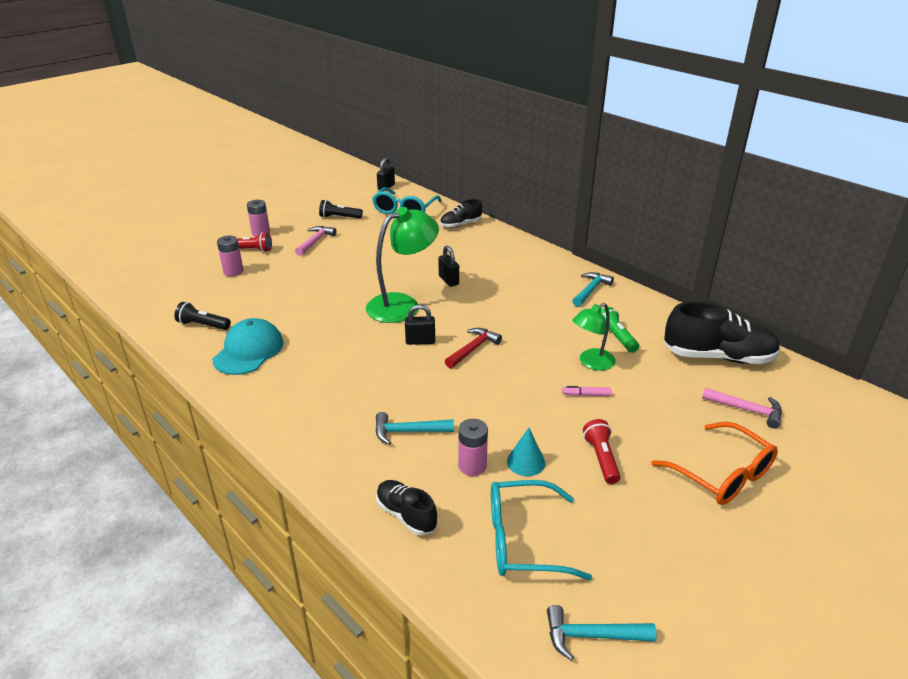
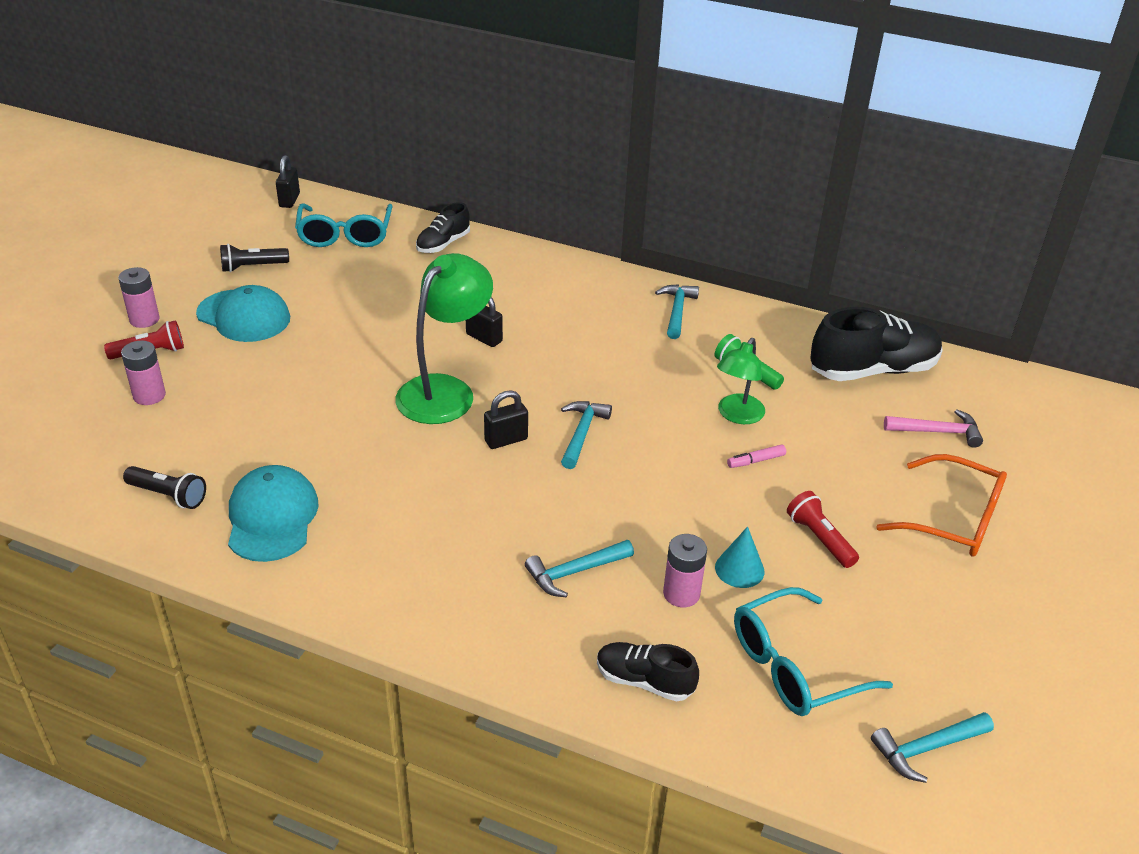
camera: 25 degrees left, 5 degrees up
black flashlight [174,302,231,330] -> black flashlight turned 150 degrees counterclockwise [123,466,206,509]
pink hammer [295,226,337,256] -> turquoise cap [196,285,290,342]
red hammer [445,328,502,368] -> turquoise hammer [561,401,612,469]

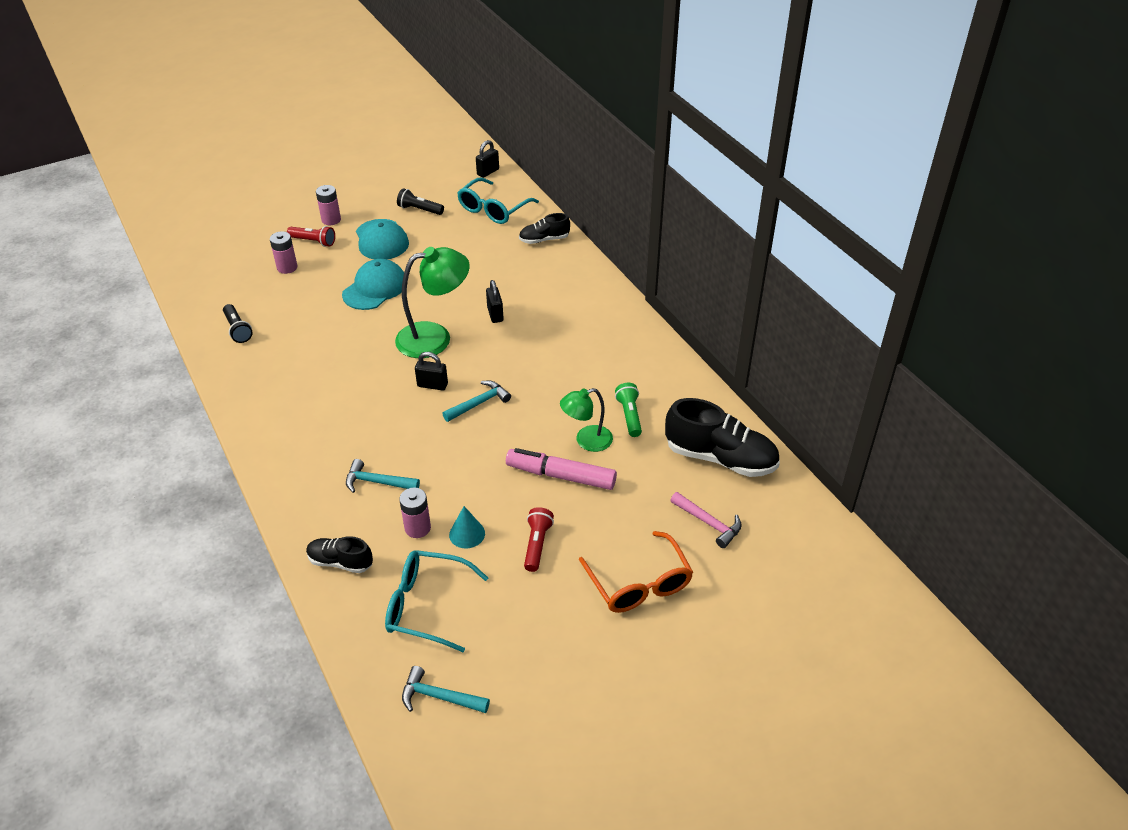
camera: 40 degrees right, 5 degrees up
turquoise cap [228,465,319,562] -> turquoise cap moved to [342,259,404,310]
black shoe [597,642,699,701] -> black shoe turned 45 degrees counterclockwise [306,536,373,573]
turquoise hammer [655,284,699,339] -> none
pink marker [727,444,786,468] -> pink marker [506,448,617,490], size x2.34

